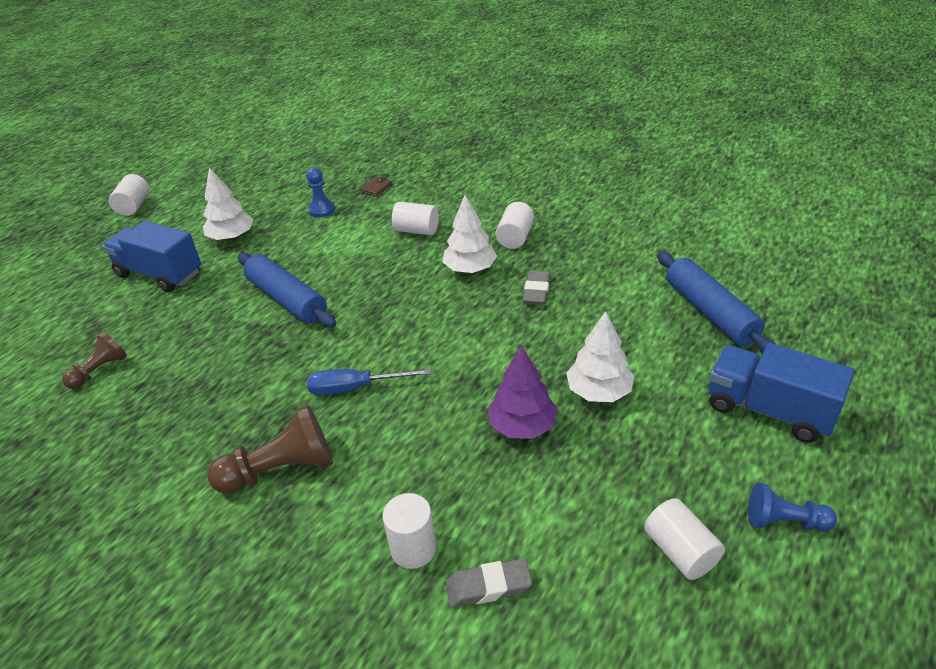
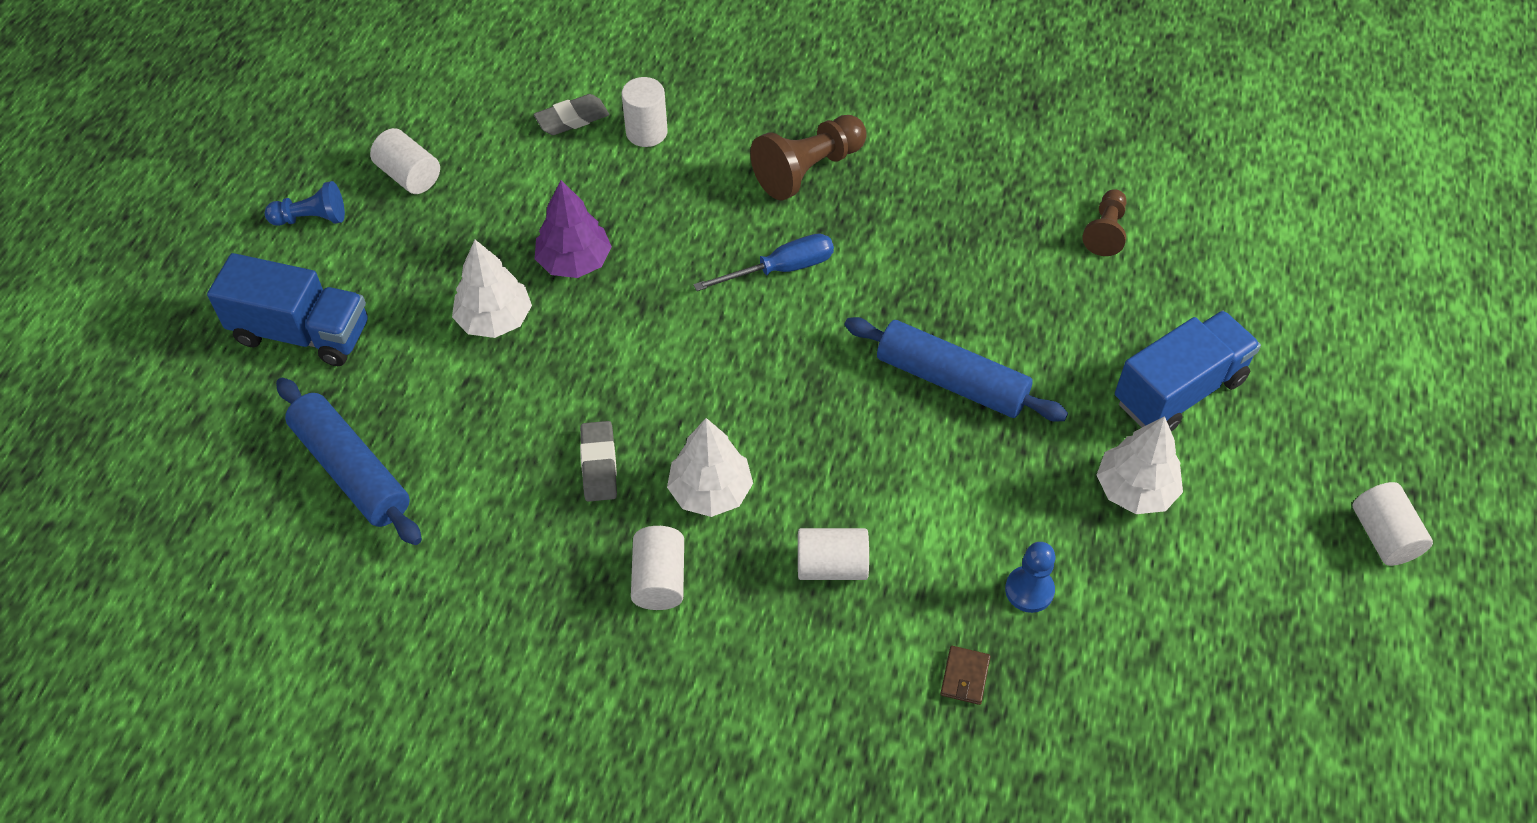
camera: 160 degrees right, 15 degrees up
blue truck [102,221,201,292] -> blue truck turned 45 degrees counterclockwise [1115,310,1261,431]

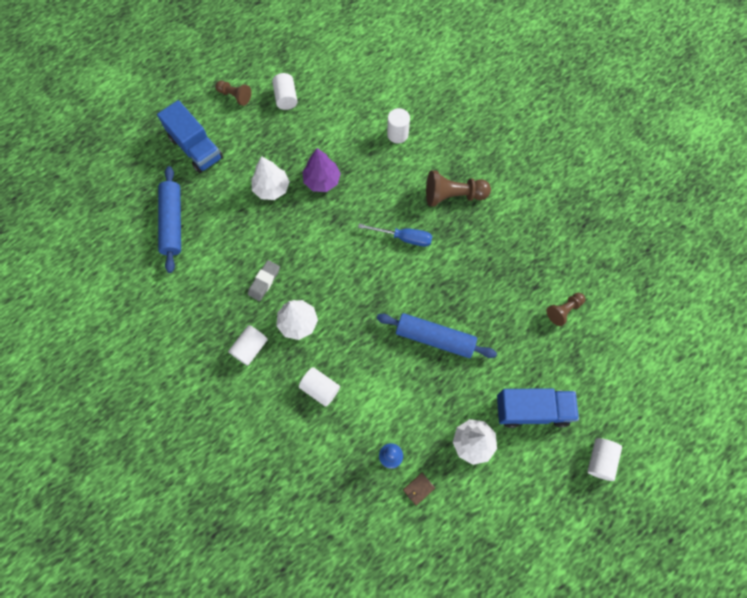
camera: 35 degrees right, 15 degrees up
blue pawn [265,181,345,226] -> brown pawn [215,81,251,106]
grey eraser [534,94,609,135] -> none
blue rolling pin [844,317,1068,422] -> blue rolling pin turned 45 degrees counterclockwise [377,313,497,358]
brown wallet [940,646,991,705] -> brown wallet moved to [403,473,435,505]
white cylinder [1353,482,1433,566] -> white cylinder moved to [587,438,622,481]

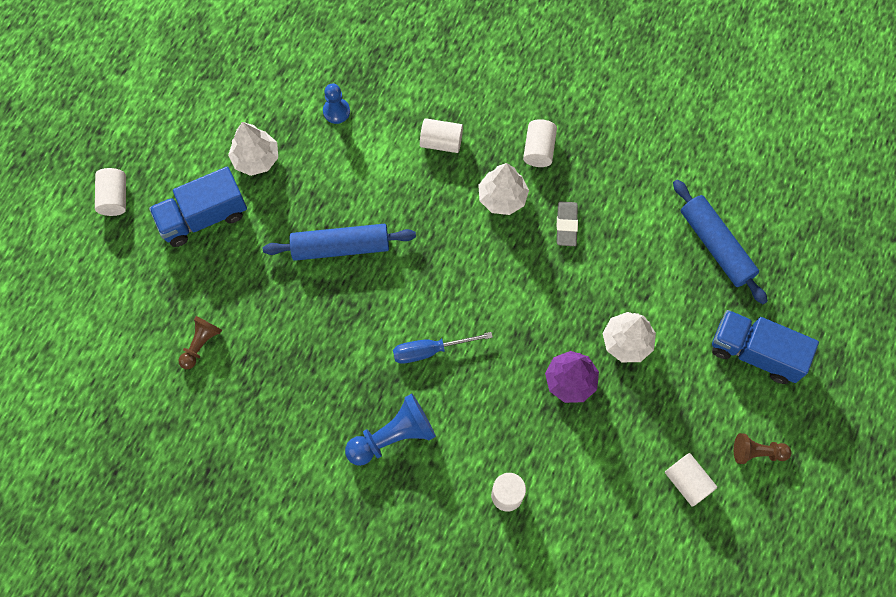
camera: 155 degrees right, 0 degrees up
brown wallet [403,473,435,505] -> none
brown pawn [426,170,491,206] -> blue pawn [345,393,436,466]

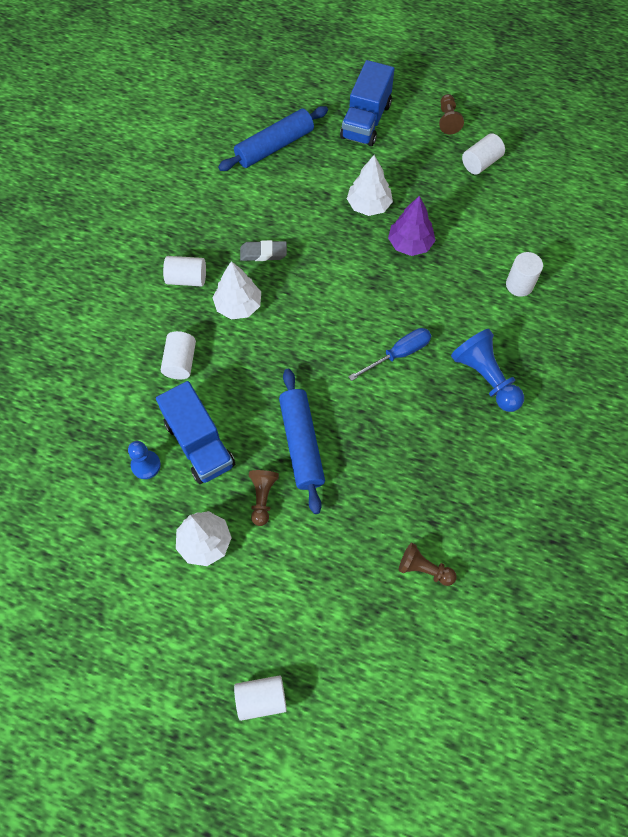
camera: 95 degrees left, 5 degrees down
blue truck [149,167,247,247] -> blue truck moved to [156,381,235,484]
blue screwdriver [393,332,493,364] -> blue screwdriver turned 105 degrees counterclockwise [348,328,431,381]
none -> brown pawn [249,470,279,526]

